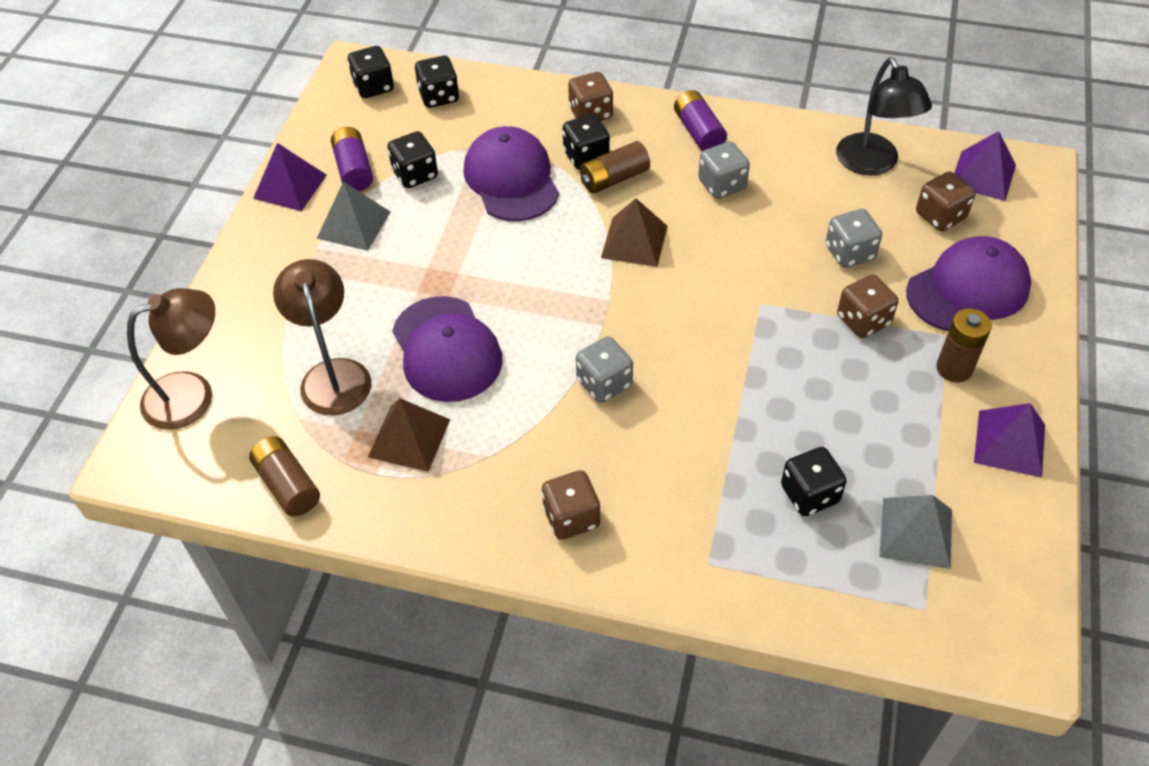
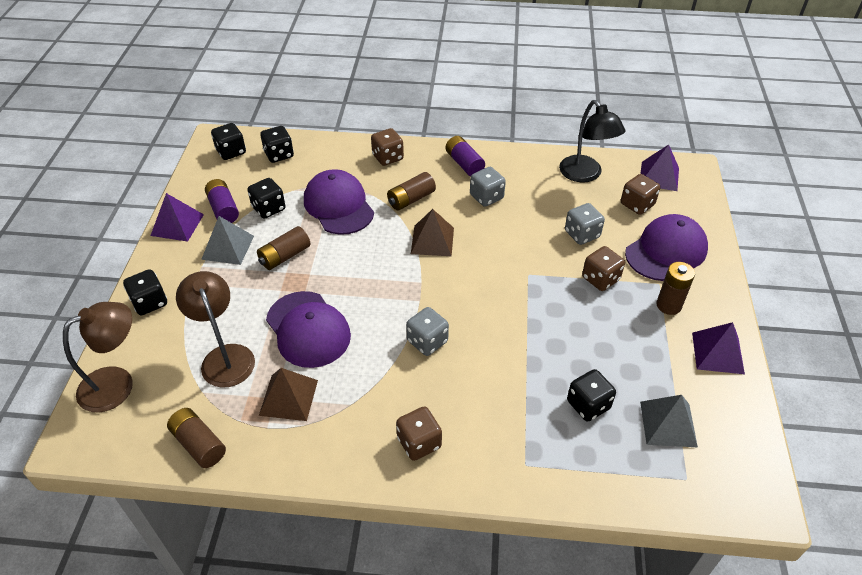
camera: 10 degrees left, 5 degrees down
black dice [562,114,610,170] -> black dice moved to [123,269,167,315]
none -> brown battery [257,226,310,270]

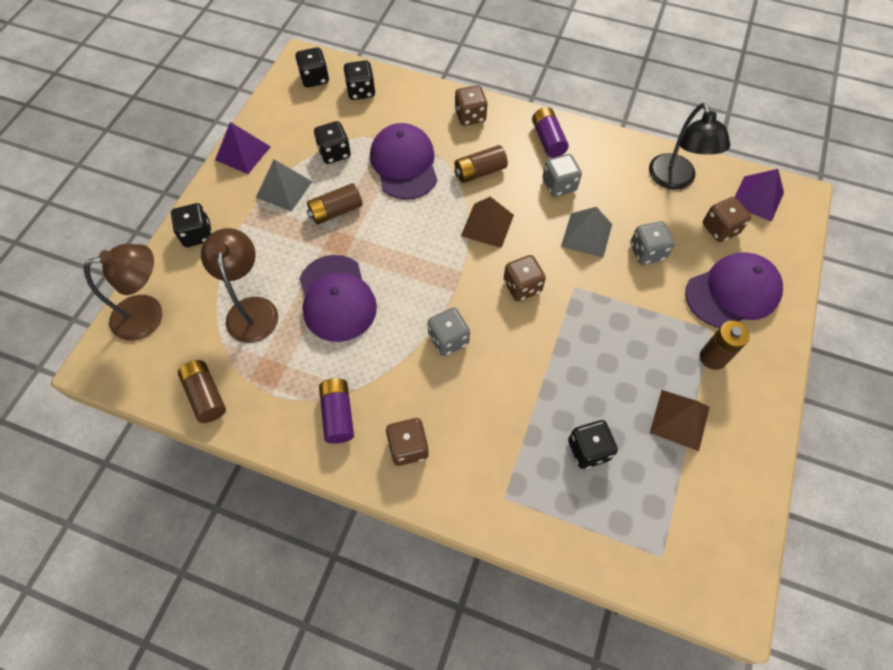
camera: 15 degrees right, 15 degrees up
purple battery [205,179,239,223] -> purple battery moved to [319,378,354,444]
brown pyramid [259,368,318,421] -> brown pyramid moved to [650,390,710,451]
brown dice [582,246,625,291] -> brown dice moved to [503,255,546,301]
grey pyramid [640,395,698,447] -> grey pyramid moved to [561,207,612,258]
purple pyramid [692,322,745,374] -> none

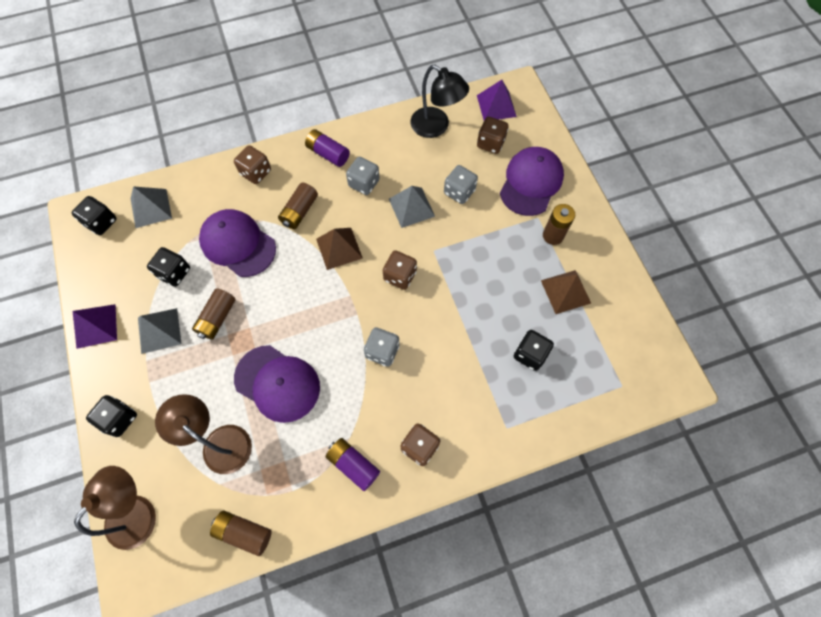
camera: 40 degrees left, 5 degrees up
black dice [344,60,375,100] -> grey pyramid [131,186,172,228]

